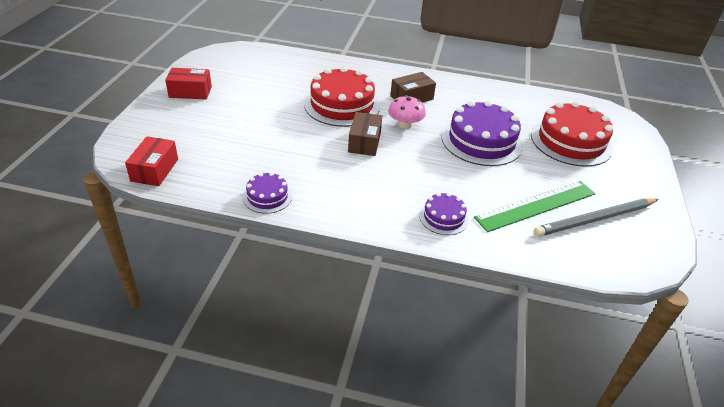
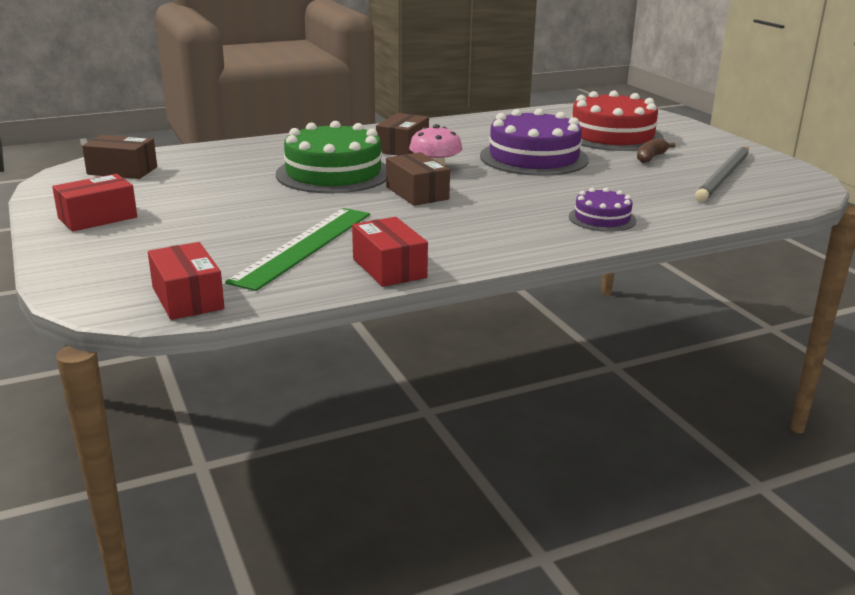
camera: 35 degrees left, 15 degrees down
purple cake [243,172,292,214] -> red box [352,217,428,287]
red cake [304,66,380,127] -> green cake [276,121,386,194]
green ruler [474,181,595,232] -> green ruler moved to [225,208,370,291]
none -> brown box [82,135,157,179]
none -> brown banana [637,138,676,163]

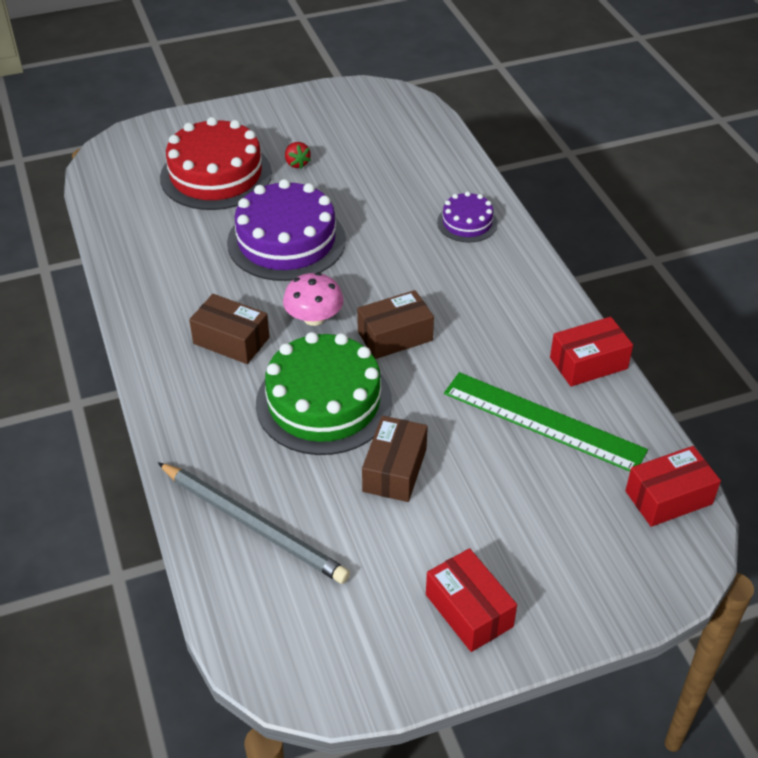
camera: 85 degrees left, 20 degrees up
brown box [82,135,157,179] -> brown box moved to [362,416,428,502]
brown banana [637,138,676,163] -> red strawberry [285,142,311,169]
grey pencil [695,146,749,202] -> grey pencil moved to [158,462,350,584]

